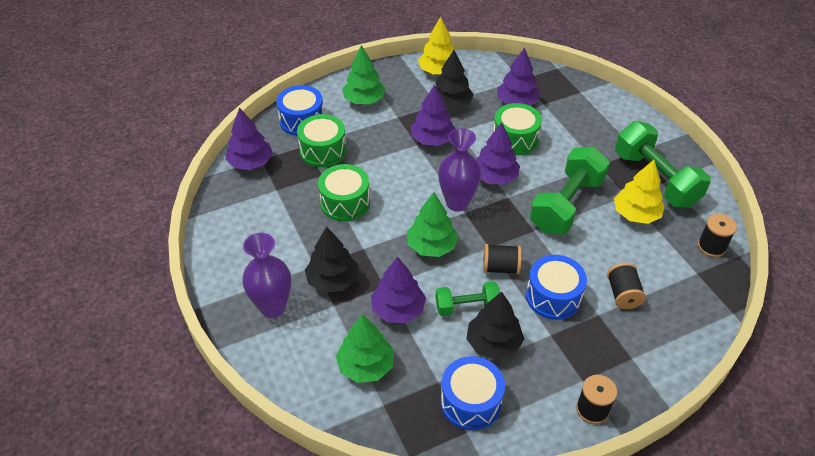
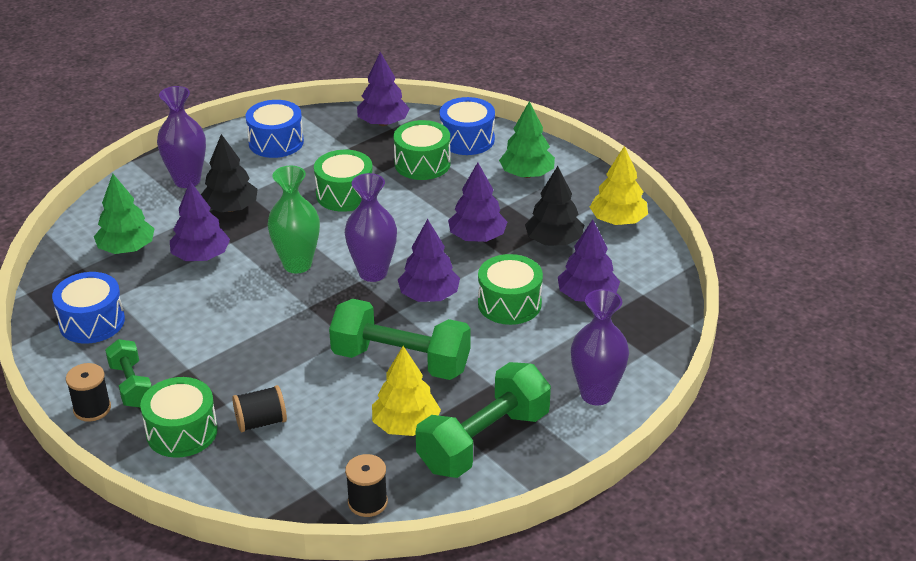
camera: 75 degrees right, 10 degrees down
green tree [407,192,459,257] -> green vase [267,166,320,273]
green dumbbell [436,281,500,316] -> green dumbbell moved to [105,339,152,408]
black tree [467,291,524,360] -> none
black spool [483,244,522,275] -> none
blue drum [526,255,587,320] -> blue drum moved to [245,100,304,158]
none -> green drum [140,377,218,458]
none -> purple vase [571,289,629,405]

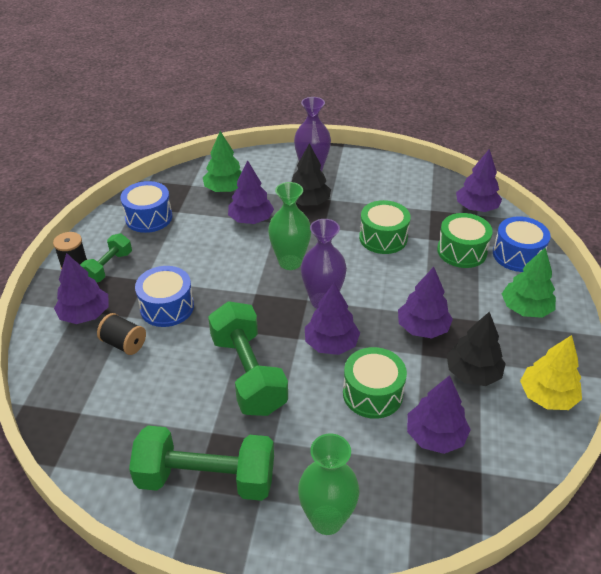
camera: 50 degrees right, 5 degrees up
green drum [140,377,218,458] -> purple tree [54,253,108,324]
blue drum [245,100,304,158] -> blue drum moved to [135,266,194,327]
black spool [345,454,388,517] -> none
yellow tree [372,346,441,436] -> none
purple vase [571,289,629,405] -> green vase [298,434,360,535]

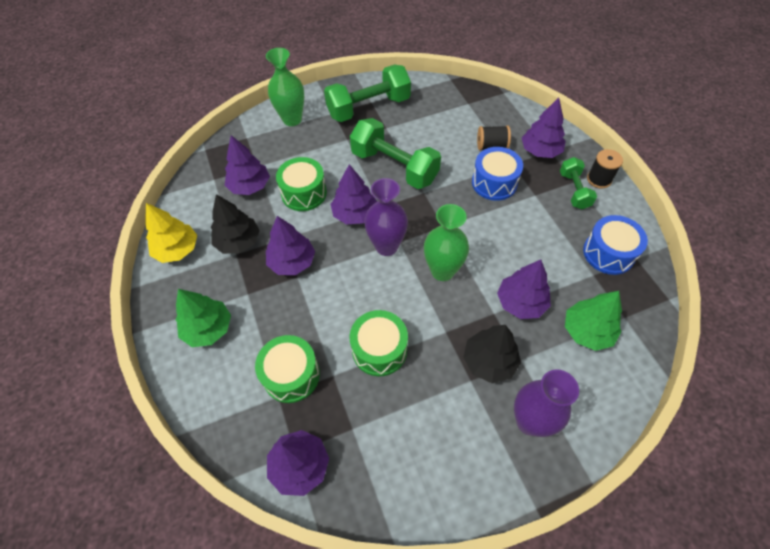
camera: 150 degrees right, 15 degrees up
blue drum [493,216,551,272] -> none

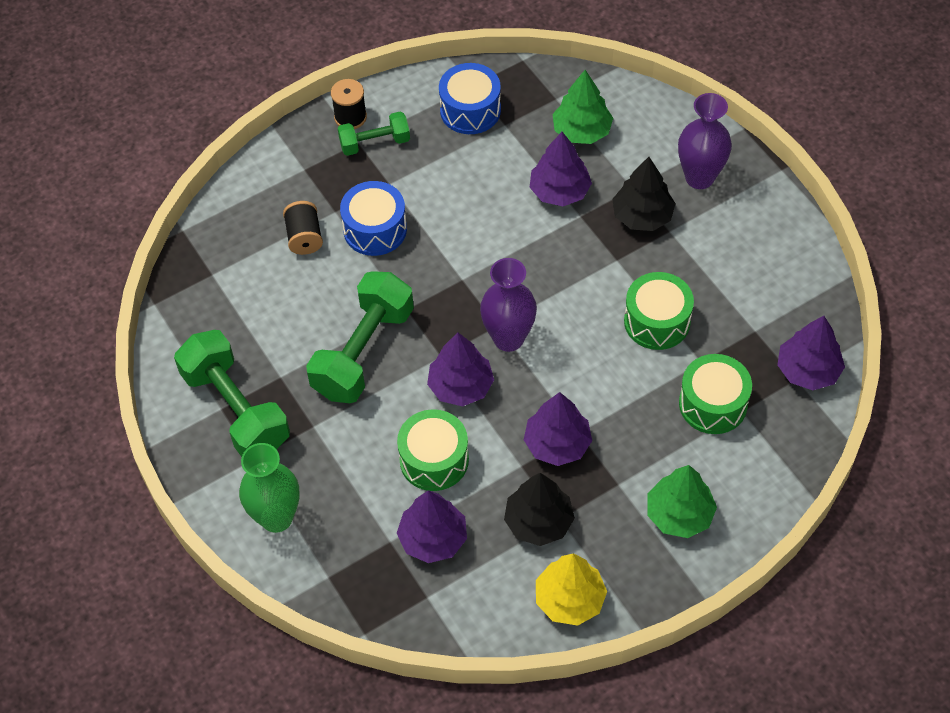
camera: 100 degrees left, 0 degrees up
green vase [424,204,469,281] -> none
purple tree [522,98,566,158] -> none

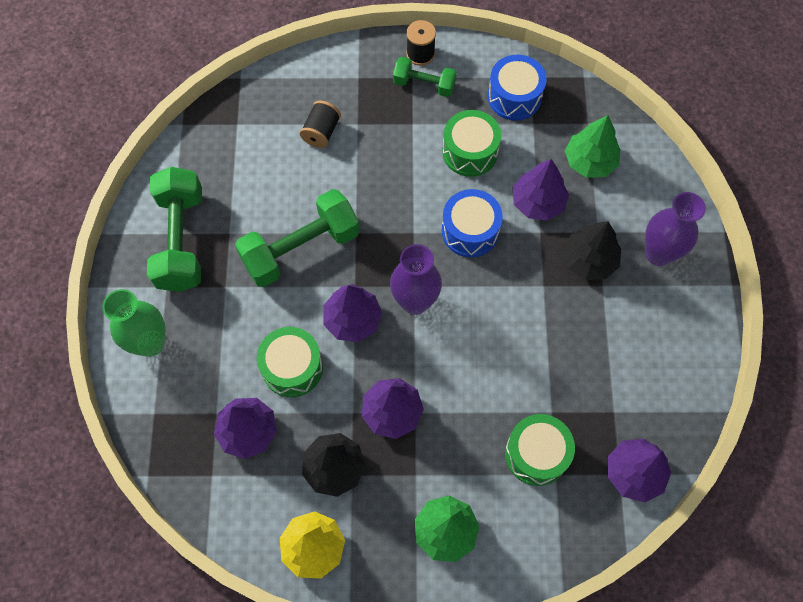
camera: 30 degrees right, 10 degrees up
blue drum [340,181,407,256] -> blue drum moved to [442,189,503,257]
green drum [624,272,694,350] -> green drum moved to [442,110,501,177]

